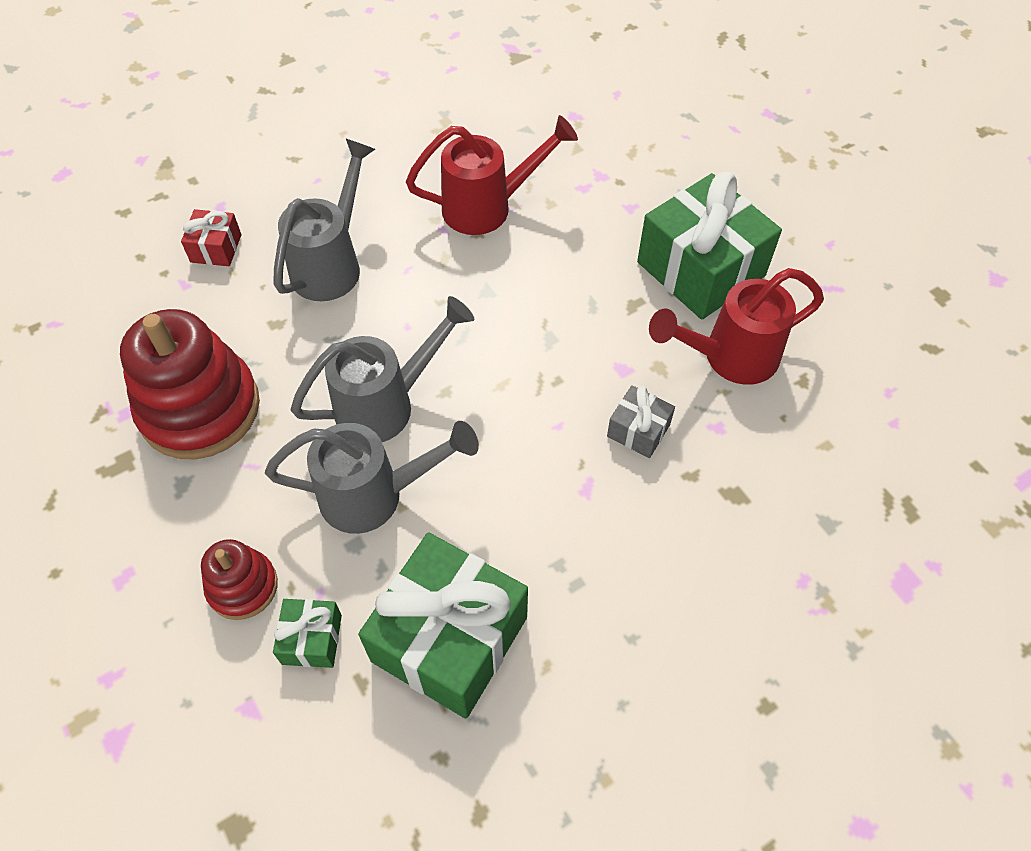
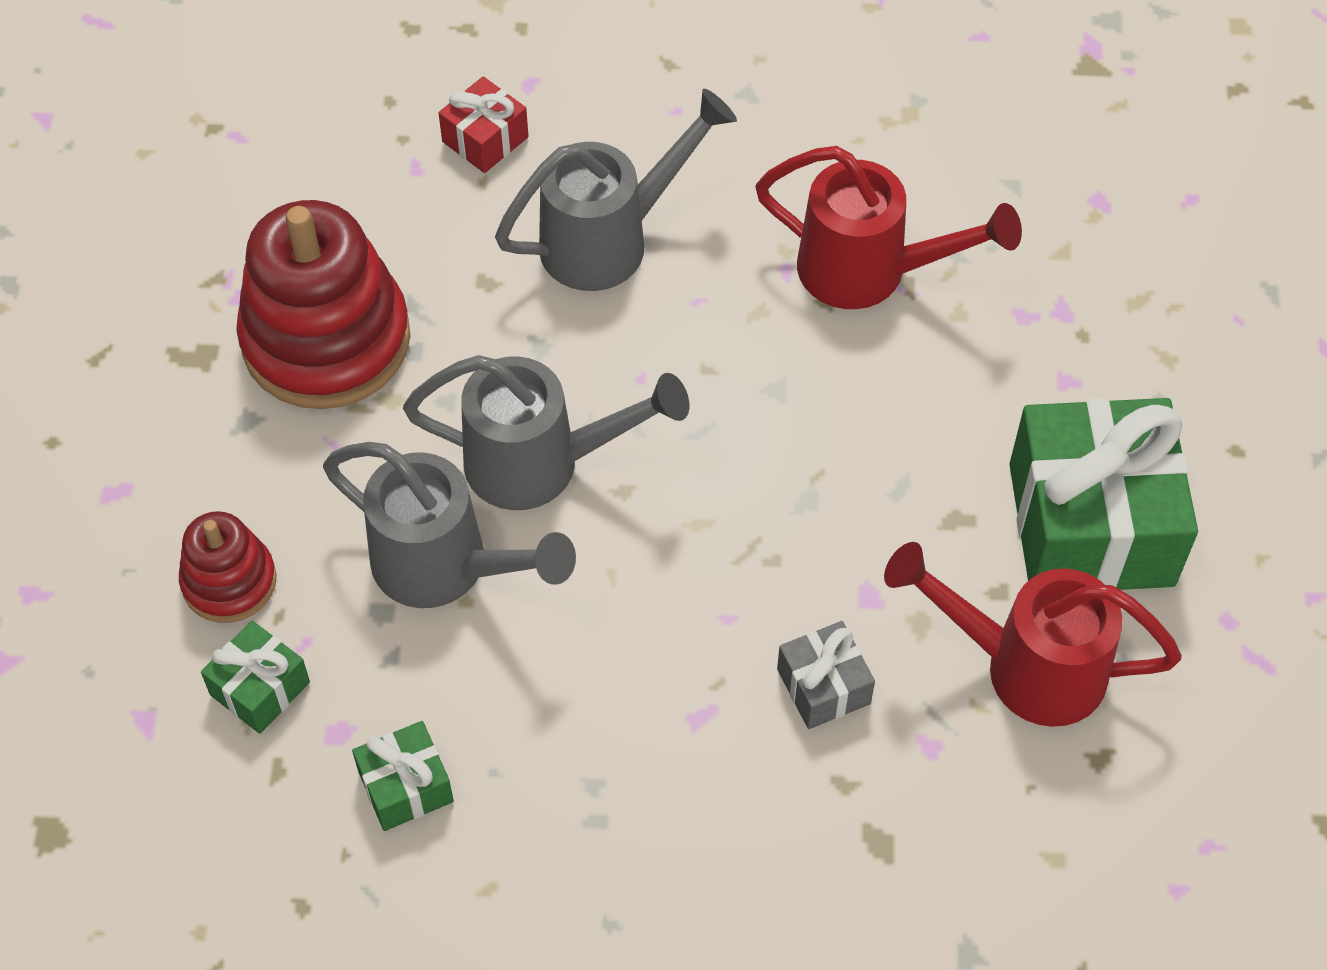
camera: 35 degrees right, 0 degrees up
green gift [358,532,528,718] -> green gift [352,721,454,831], size x0.46

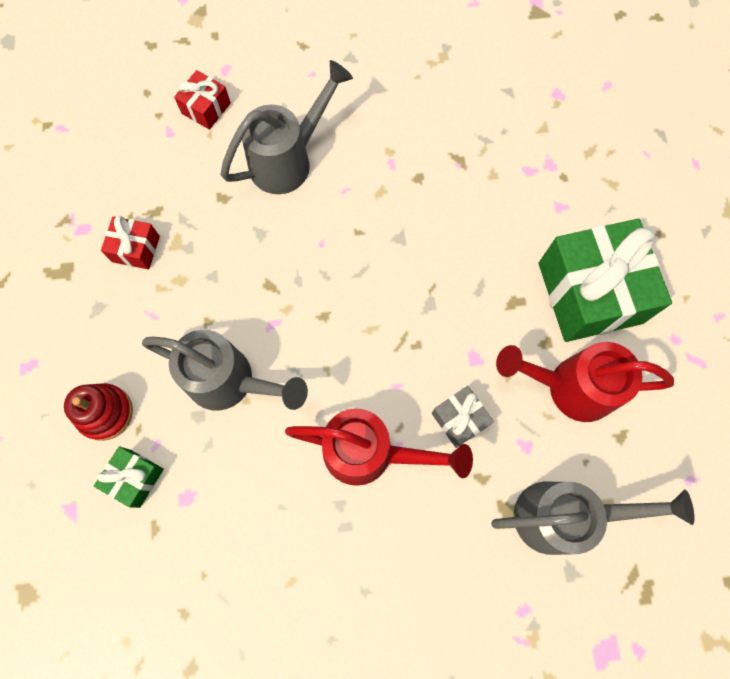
camera: 10 degrees left, 15 degrees up
red stacking toy [236,200,411,409] -> red gift [101,216,160,270]
green gift [352,721,454,831] -> none
grey watering can [403,355,689,510] -> grey watering can moved to [491,482,694,555]
red watering can [755,146,1022,309] -> red watering can moved to [285,408,473,486]

